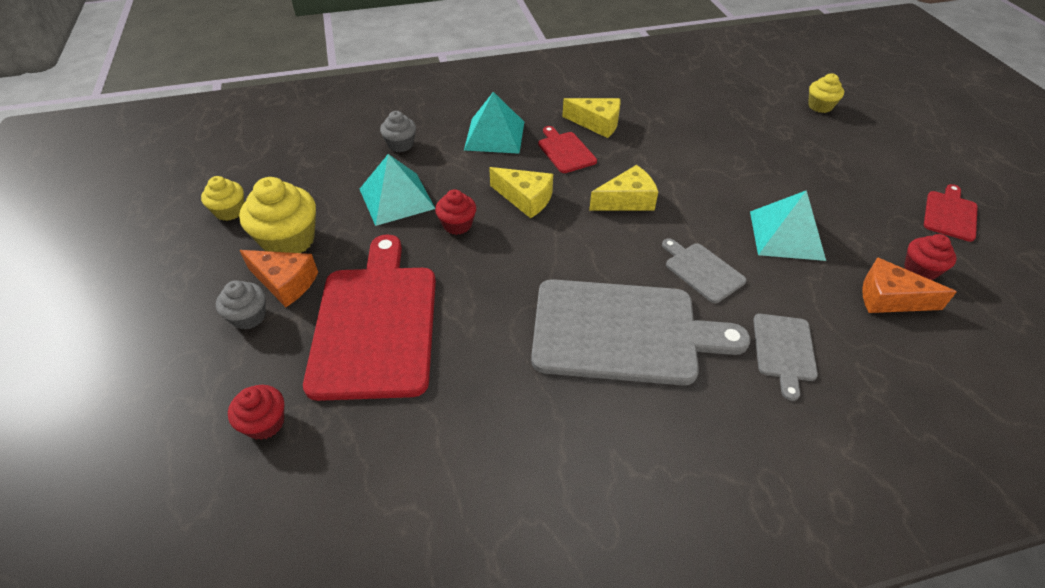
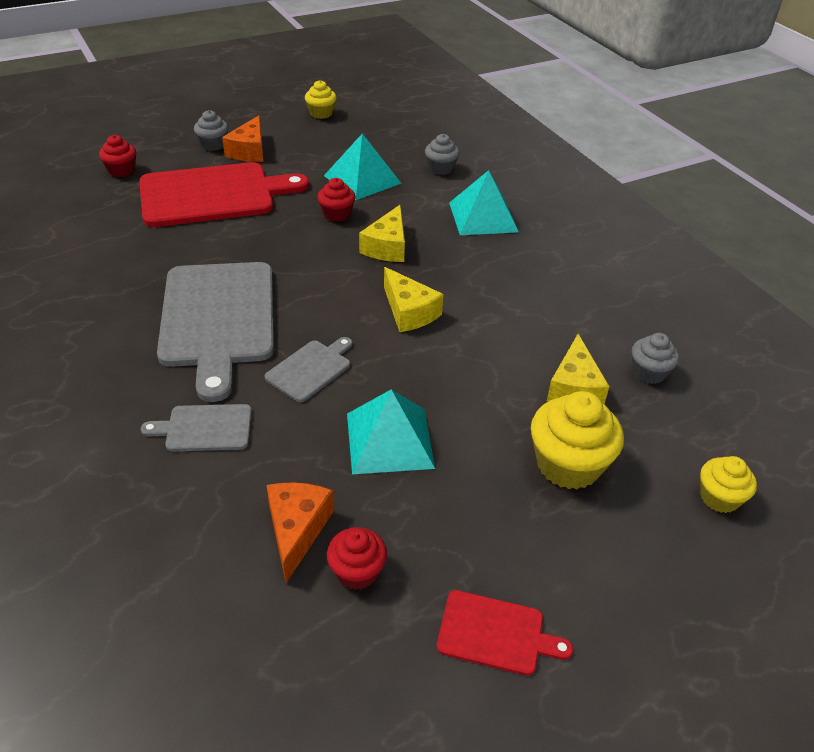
camera: 75 degrees right, 5 degrees down
yellow cupcake [239,177,316,253] -> yellow cupcake moved to [531,391,624,489]
red cutting board [538,126,597,173] -> none
yellow cheese [562,98,621,138] -> yellow cheese moved to [547,334,610,404]
none -> grey cupcake [632,333,679,384]

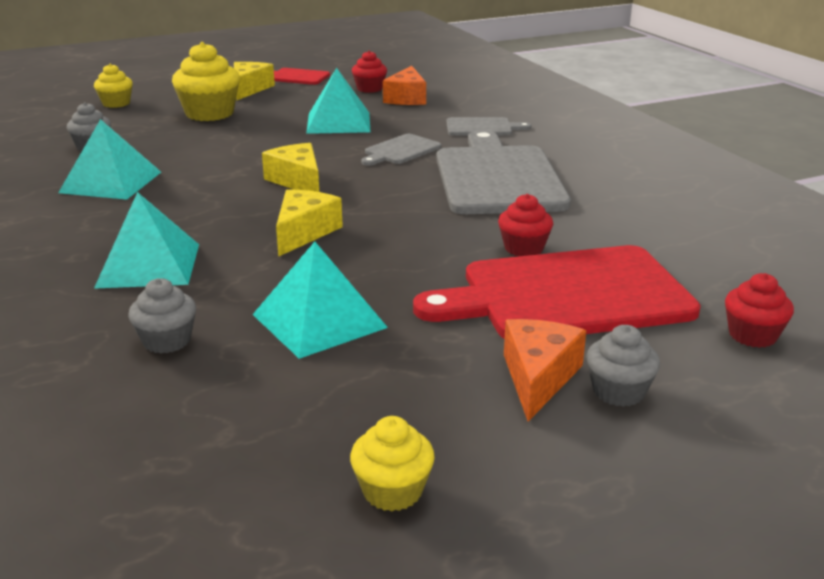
camera: 175 degrees left, 15 degrees down
red cupcake [317,178,356,222] -> red cupcake moved to [498,194,553,256]
yellow cheese [547,334,610,404] -> yellow cheese moved to [234,62,275,100]
none -> turquoise pyramid [58,119,161,200]

